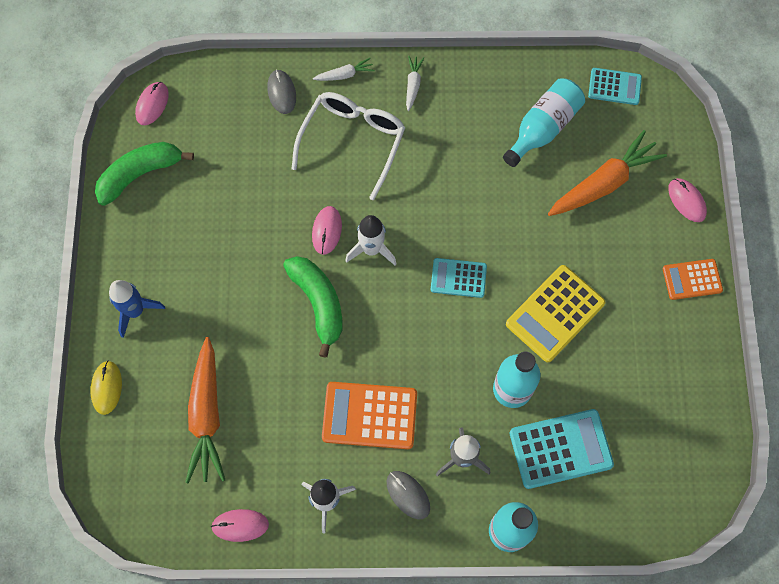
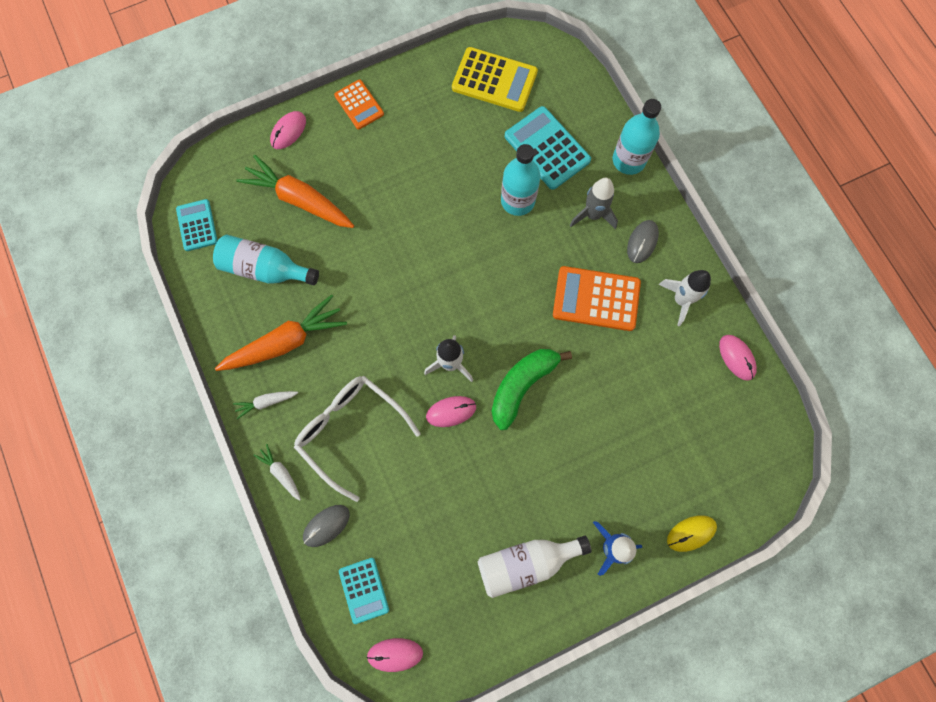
camera: 115 degrees left, 5 degrees up
green banana [95,142,194,206] -> none
orange carrot [185,337,225,483] -> orange carrot moved to [215,295,347,371]
white glasses [291,92,405,200] -> white glasses turned 45 degrees clockwise [294,376,420,502]
orange calculator [322,382,417,449] -> orange calculator turned 120 degrees clockwise [553,266,641,331]
turquoise calculator [430,258,487,298] -> turquoise calculator moved to [339,558,389,624]
yellow calculator [506,265,605,362] -> yellow calculator moved to [452,47,538,112]
none -> white bottle [478,536,592,598]

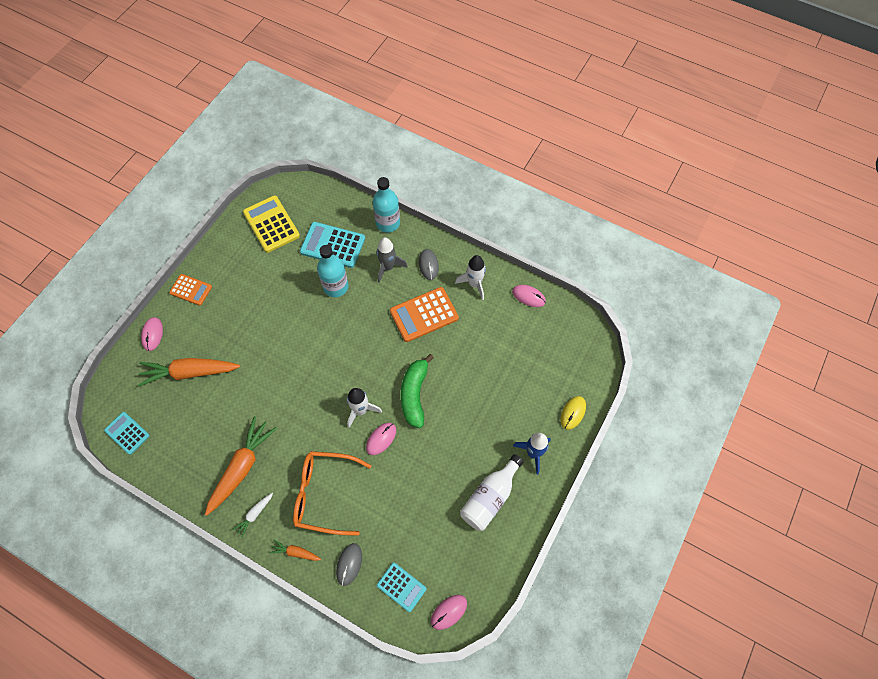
camera: 35 degrees left, 10 degrees down
turquoise bottle [213,235,319,285] -> none
white carrot [253,444,301,501] -> orange carrot [269,540,321,561]
white glasses [294,376,420,502] -> orange glasses [293,451,371,536]
yellow calculator [452,47,538,112] -> yellow calculator turned 105 degrees counterclockwise [243,195,300,253]

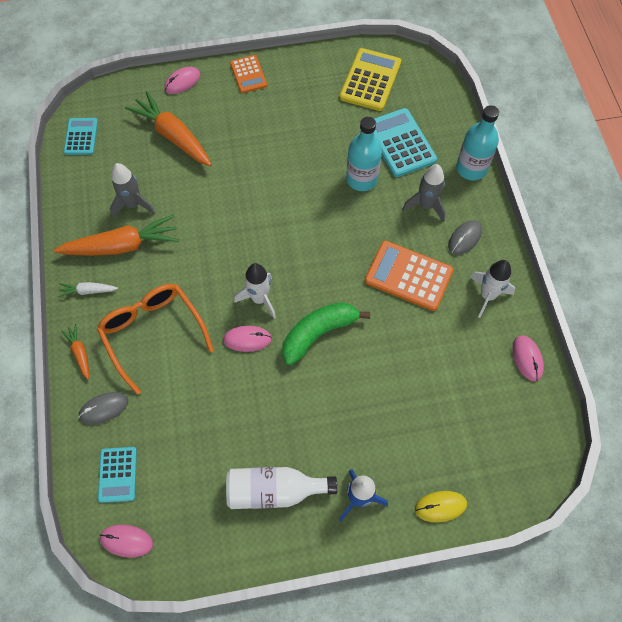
camera: 50 degrees right, 0 degrees up
none -> grey rocket [110,163,155,218]

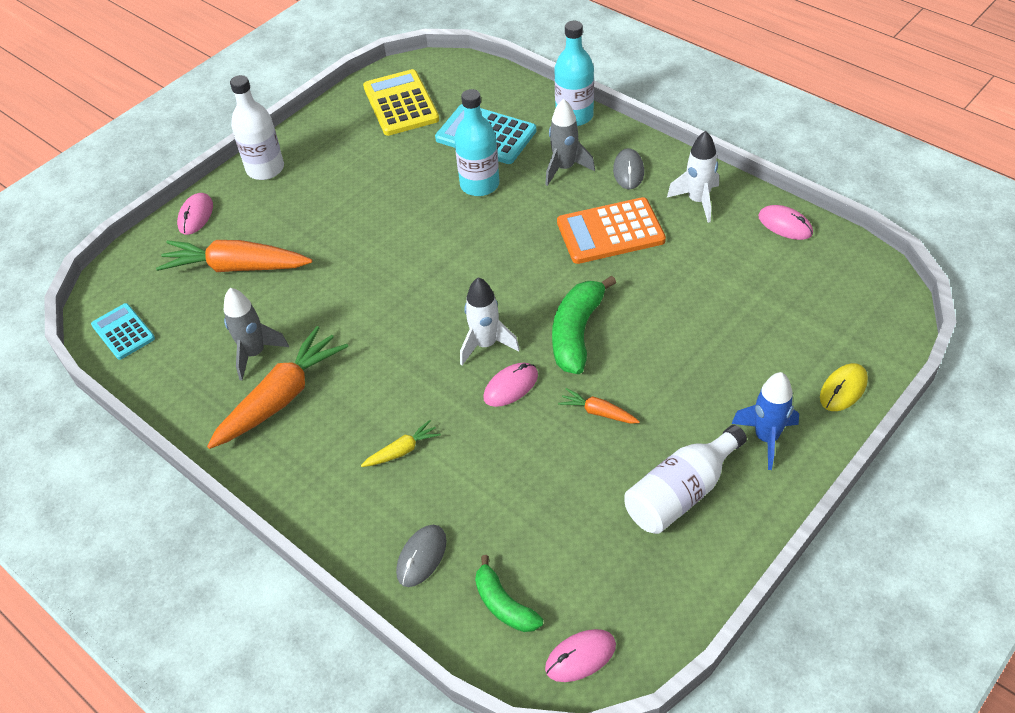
camera: 35 degrees left, 15 degrees down
white carrot [58,282,118,297] -> none
orange carrot [61,324,89,380] -> orange carrot moved to [558,388,640,424]
orange glasses [97,284,214,394] -> yellow carrot [361,420,441,467]
turquoise calculator [98,447,137,503] -> green banana [475,555,543,632]
orange calculator [230,55,267,93] -> white bottle [230,75,284,180]

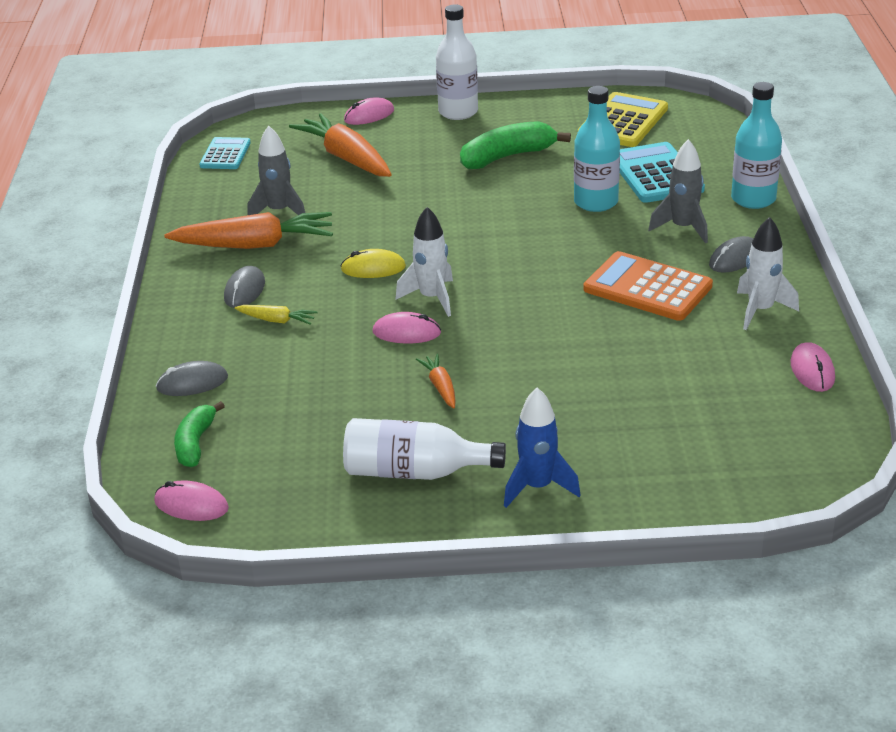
camera: 45 degrees right, 15 degrees down
green banana [552,276,616,374] -> green banana moved to [460,121,571,169]
yellow mouse [820,363,868,411] -> yellow mouse moved to [340,249,406,278]
none -> grey mouse [224,266,265,308]

